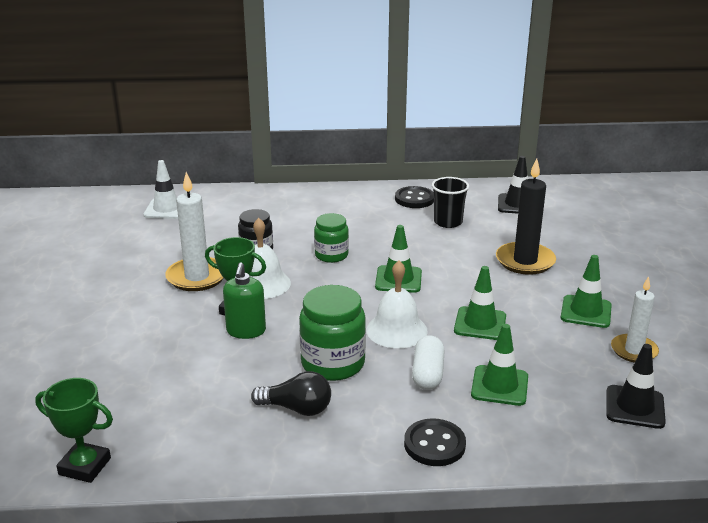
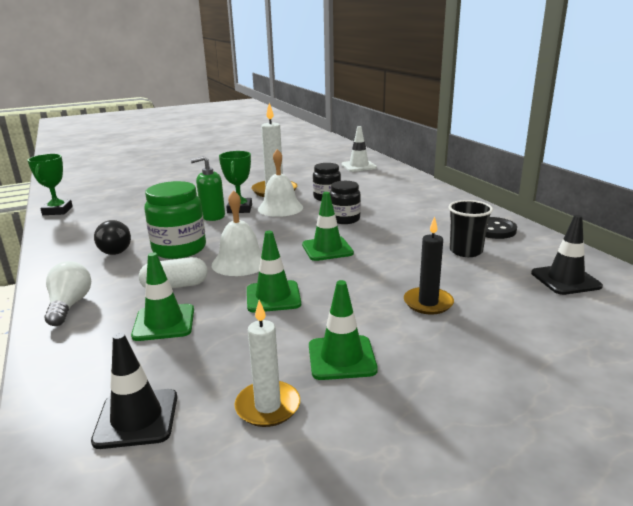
camera: 70 degrees right, 5 degrees down
green jar [314,213,349,263] -> black jar [330,181,361,224]
black button [404,418,466,466] -> white light bulb [44,261,91,326]
black candle [496,158,556,275] -> black candle [404,216,454,315], size x0.66

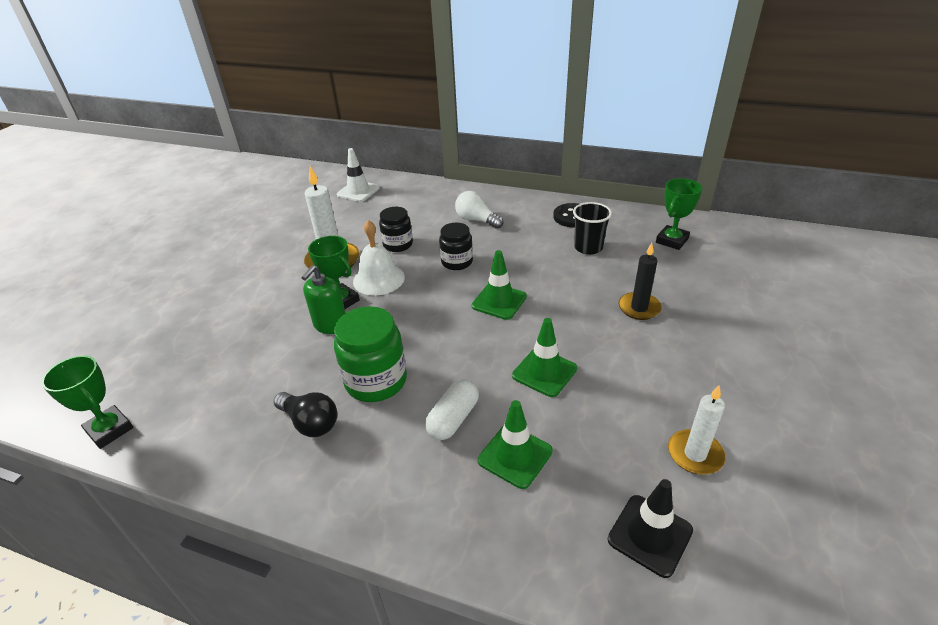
camera: 45 degrees left, 15 degrees up
white light bulb [44,261,91,326] -> white light bulb moved to [455,191,503,229]
white bell [212,190,262,276] -> none
green traffic cone [309,280,378,380] -> none
black traffic cone [531,215,603,295] -> green trophy [656,178,702,250]

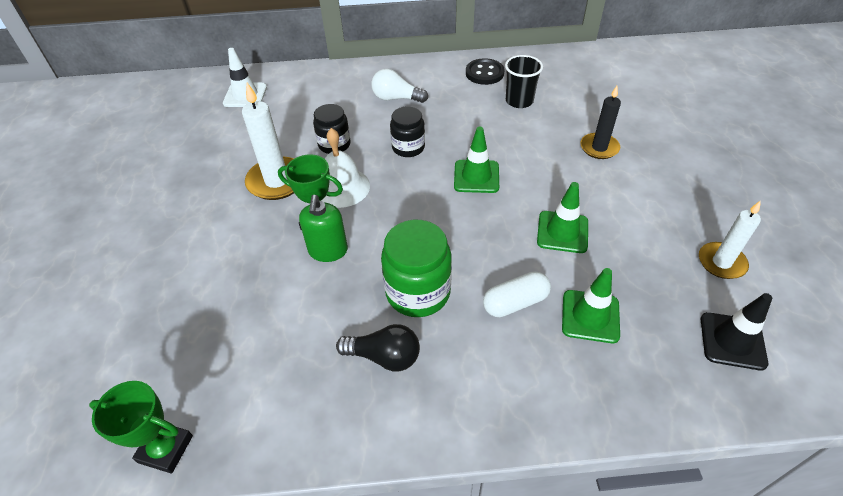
camera: 25 degrees left, 10 degrees up
white capsule [425,379,479,440] -> white capsule turned 60 degrees clockwise [483,271,551,317]
green trophy [656,178,702,250] -> none

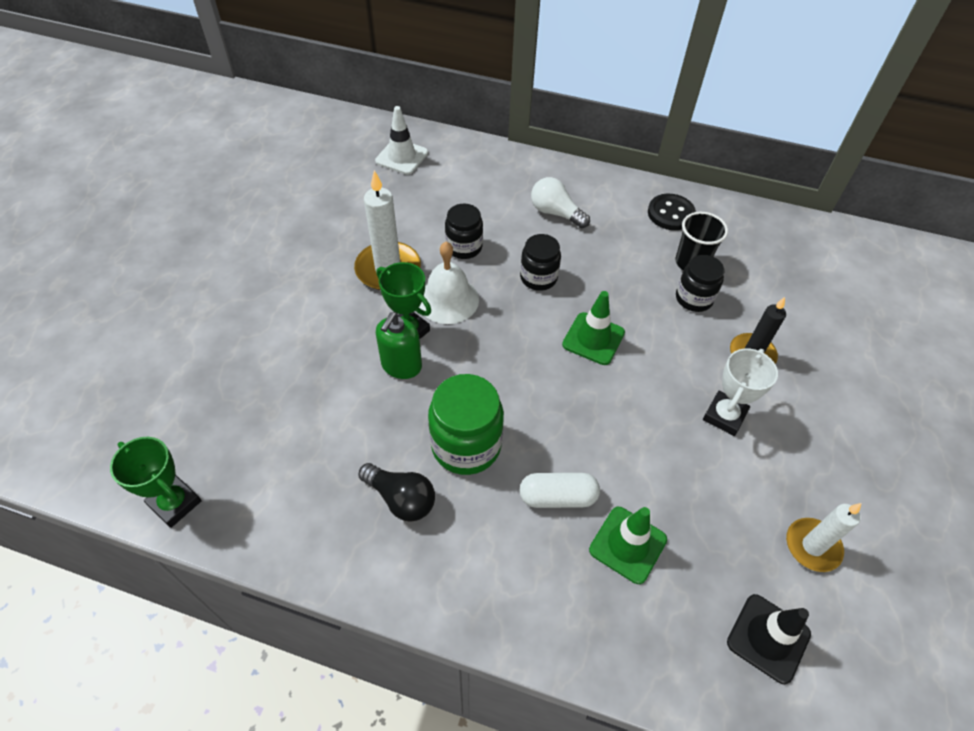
camera: 20 degrees right, 5 degrees up
green traffic cone [537,182,588,253] -> none
none -> black jar [676,255,725,312]
none -> white trophy [703,348,778,436]

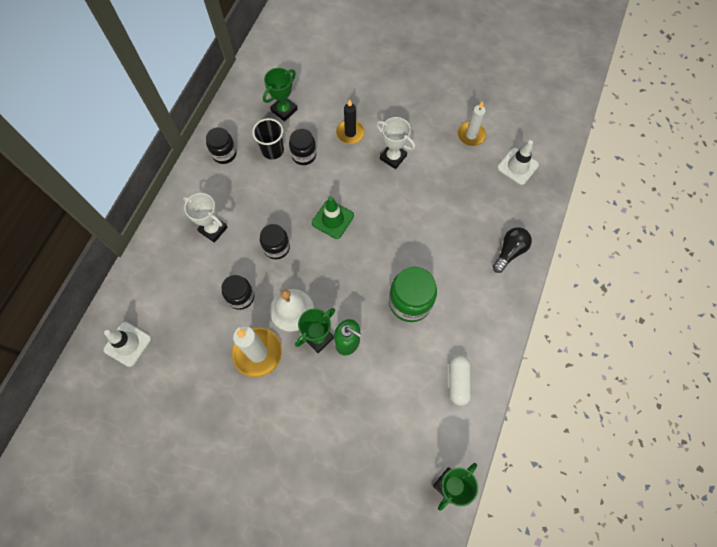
camera: 85 degrees left, 15 degrees up
black light bulb [358,463,435,522] -> black light bulb moved to [492,227,532,273]
white capsule [519,473,600,508] -> white capsule moved to [449,355,471,406]
white light bulb [531,177,590,228] -> white trophy [183,193,228,243]
green traffic cone [589,507,667,584] -> none
black button [648,194,696,230] -> black jar [206,127,237,164]
black traffic cone [727,594,811,684] -> white traffic cone [497,140,539,185]
none -> green trophy [263,68,298,121]

